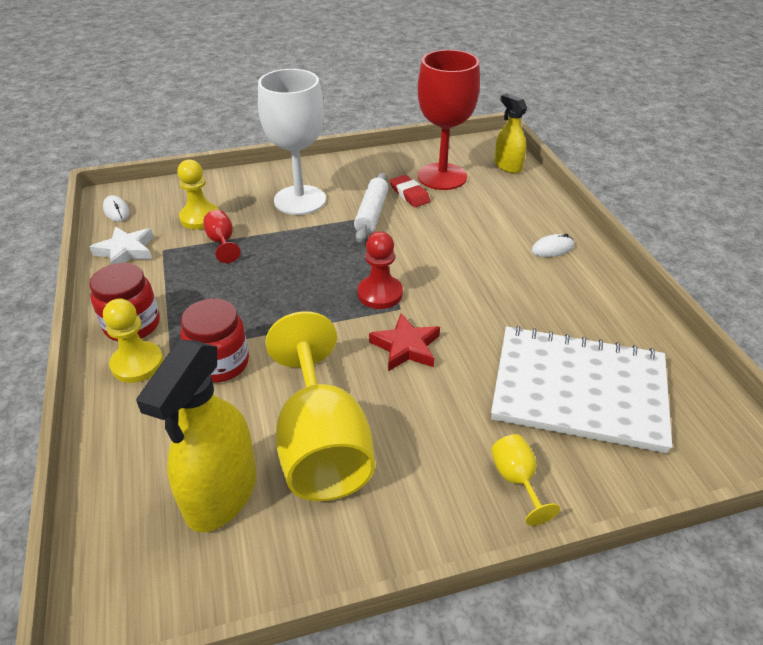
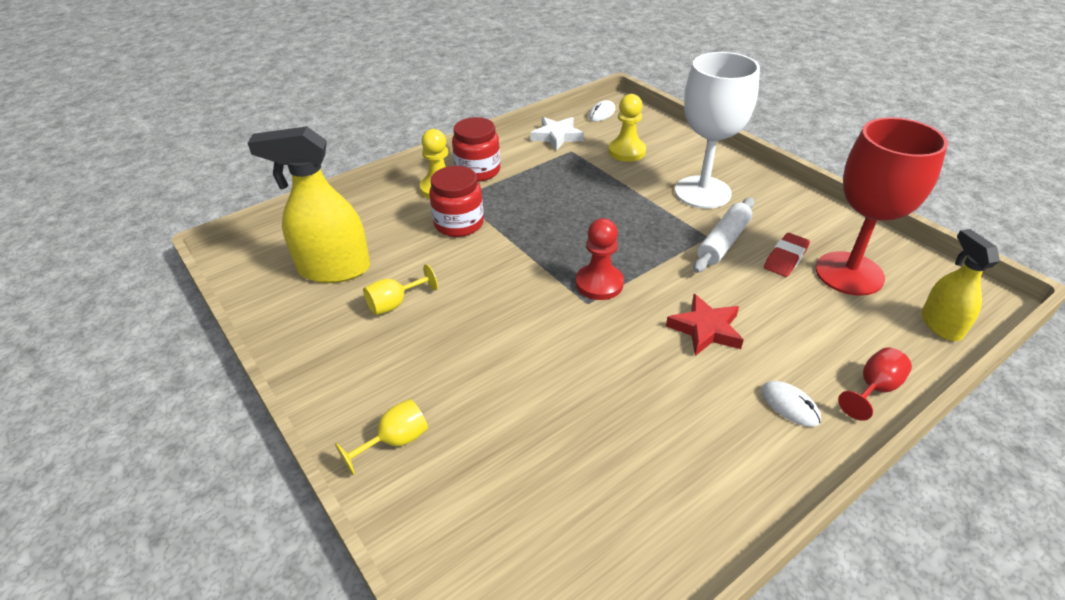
camera: 70 degrees right, 0 degrees up
red goblet [203,210,241,263] -> red goblet moved to [838,348,912,421]
yellow goblet [266,311,375,501] -> yellow goblet [363,264,438,315], size x0.42
white rolling pin [354,173,389,242] -> white rolling pin turned 45 degrees counterclockwise [694,198,754,273]
red star [369,313,440,371] -> red star moved to [666,294,744,356]
white notebook [491,326,672,453] -> none
yellow spray bottle [494,93,527,173] -> yellow spray bottle turned 45 degrees counterclockwise [921,229,1000,341]

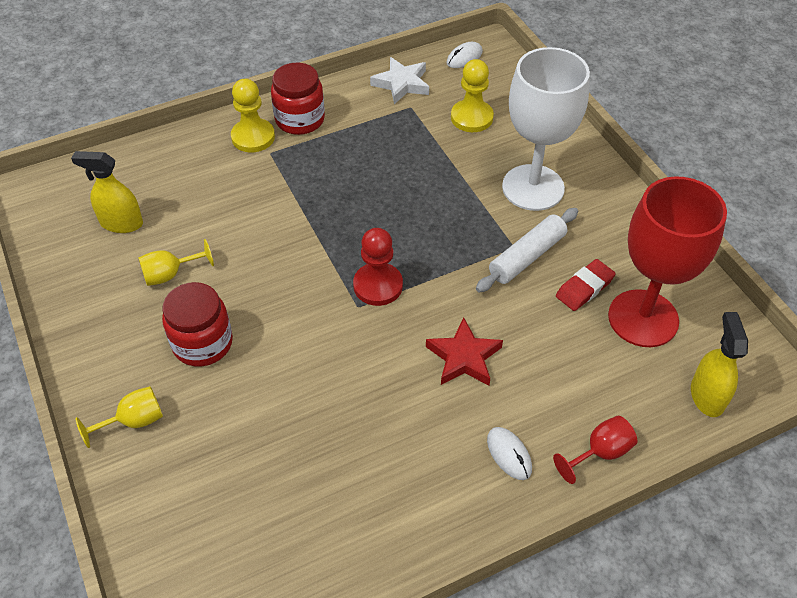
camera: 10 degrees right, 10 degrees up
yellow spray bottle [248,126,370,283] -> yellow spray bottle [71,151,143,233], size x0.60
red jar [429,166,484,237] -> red jar moved to [162,282,233,367]

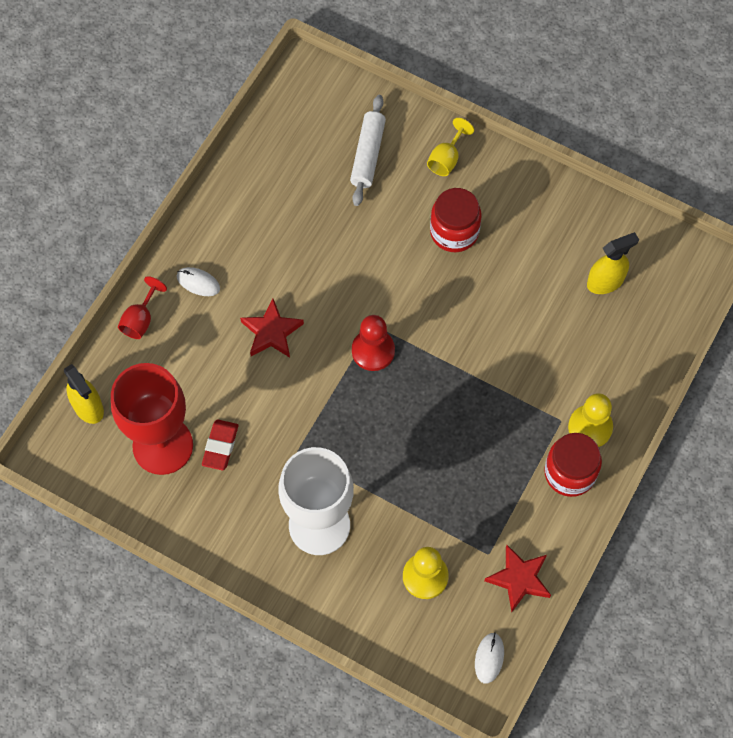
camera: 145 degrees right, 15 degrees up
yellow goblet [138,239,214,286] -> none
white star [370,57,429,104] -> red star [485,545,551,612]
white rolling pin [476,208,578,293] -> white rolling pin moved to [350,95,386,206]

